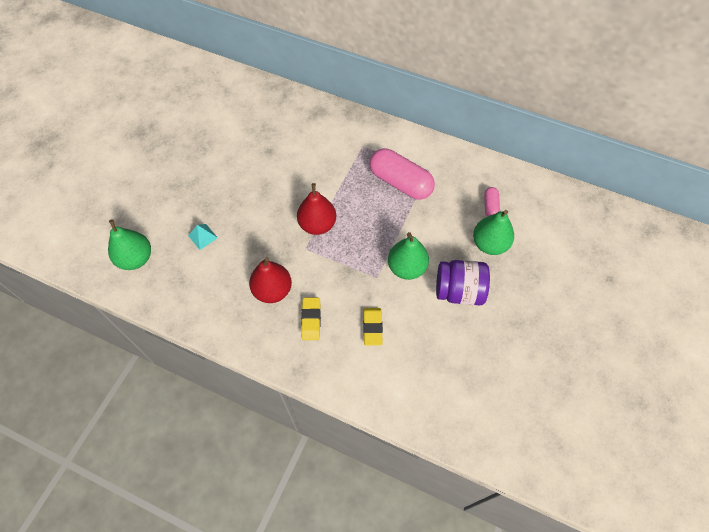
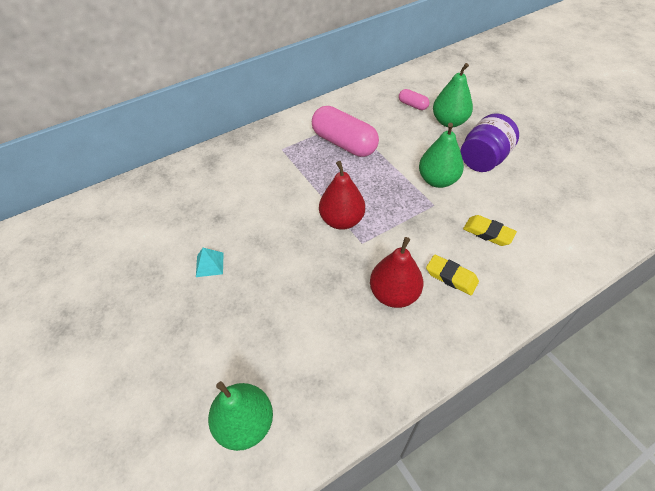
camera: 55 degrees left, 10 degrees down
turquoise pyramid [188,224,218,250] -> turquoise pyramid moved to [196,248,223,277]
pink capsule [369,149,435,200] -> pink capsule turned 60 degrees clockwise [312,106,379,157]

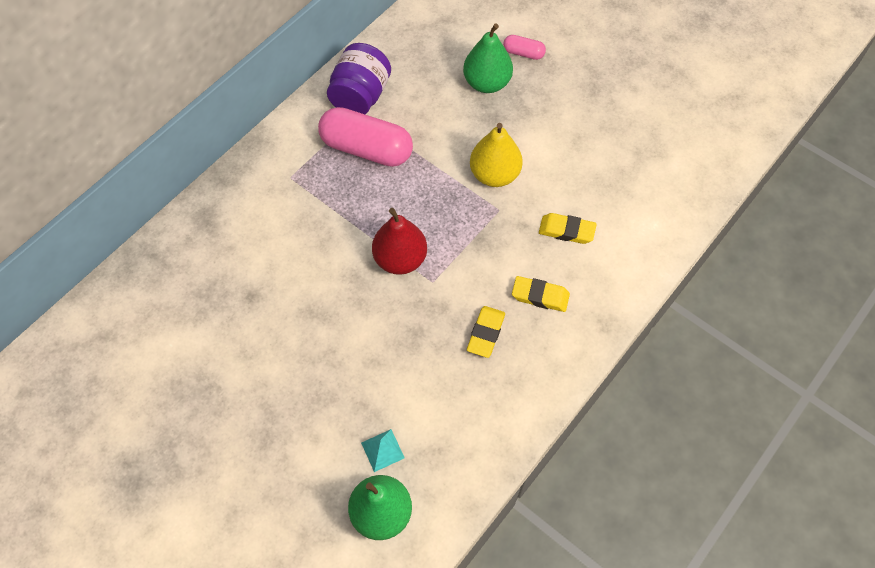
camera: 20 degrees left, 10 degrees up
turquoise pyramid [196,248,223,277] -> turquoise pyramid moved to [361,429,405,472]
red pear [370,237,423,308] -> yellow eraser [467,306,505,358]
pink capsule [399,89,429,110] -> pink capsule moved to [503,35,546,60]
green pear [419,123,464,188] -> yellow pear [470,123,523,187]
purple jar [461,113,519,172] -> purple jar moved to [327,43,391,114]

